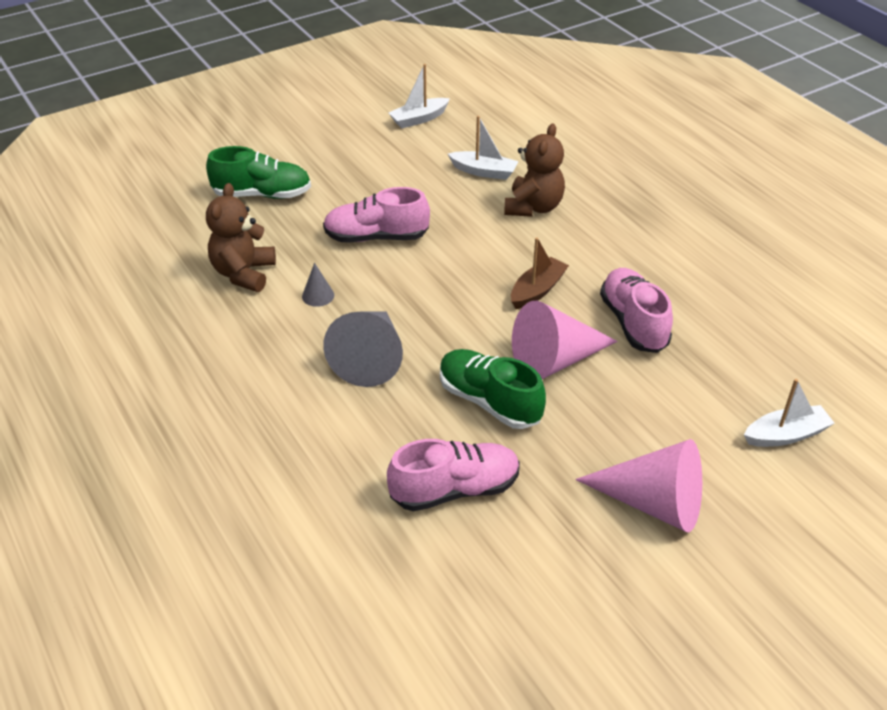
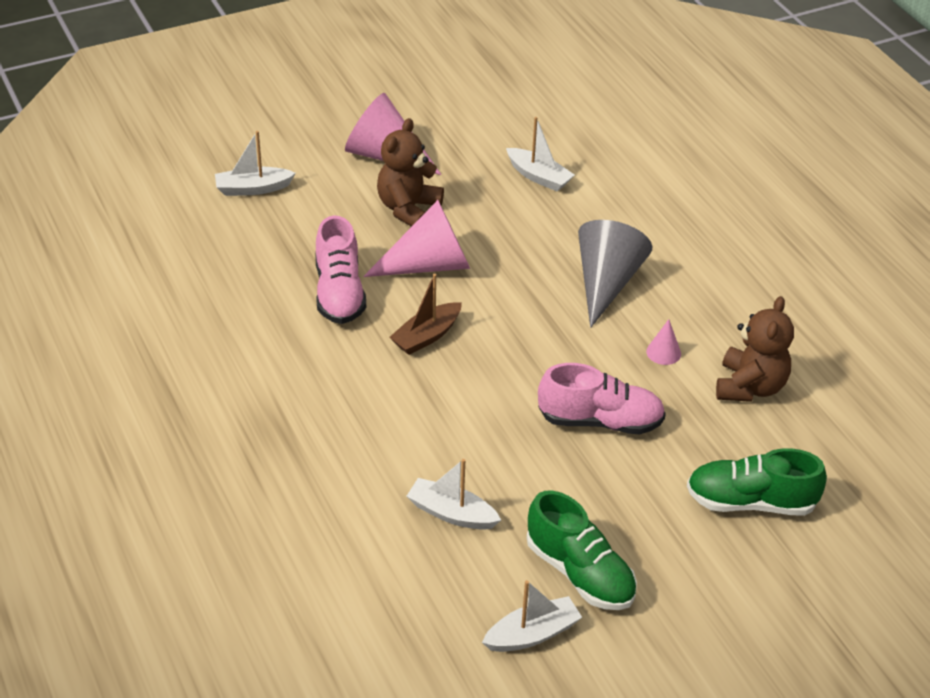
camera: 175 degrees left, 0 degrees up
grey cone [302,263,334,307] -> pink cone [646,319,681,365]
pink shoe [387,439,520,511] -> white boat [506,117,575,191]
green shoe [440,349,546,429] -> green shoe moved to [527,490,637,610]
brown teddy bear [504,123,565,217] -> brown teddy bear moved to [377,118,444,227]

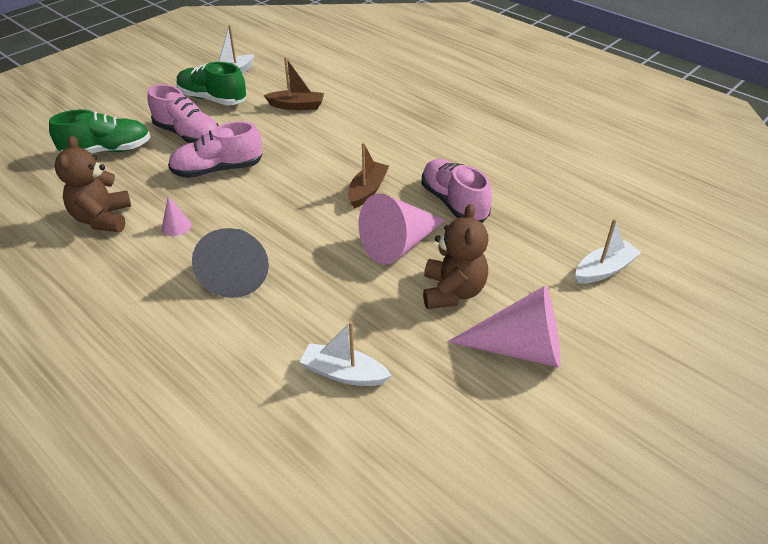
camera: 160 degrees right, 0 degrees up
white boat [407,459,501,530] -> brown boat [264,57,324,110]
none -> pink shoe [148,84,219,143]

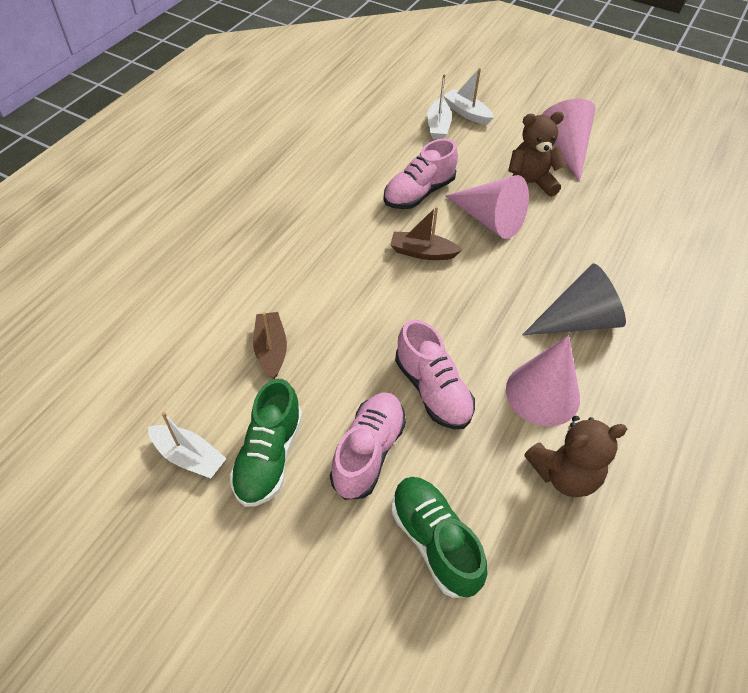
camera: 105 degrees left, 10 degrees up
pink cone [162,196,191,236] -> pink cone [506,335,580,426], size x2.27
white boat [300,321,392,386] -> white boat moved to [427,74,452,139]

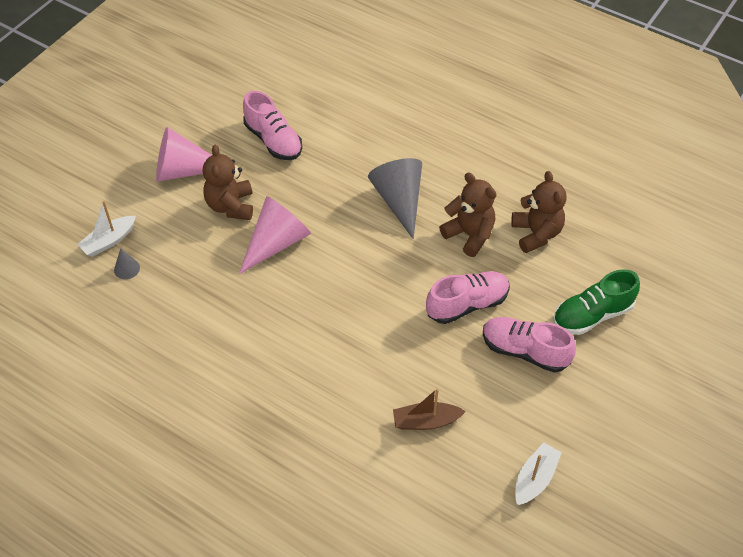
camera: 85 degrees left, 0 degrees up
green shoe [229,379,302,507] -> none
pink shoe [384,138,458,209] -> pink shoe moved to [243,91,302,160]
brown boat [390,206,463,260] -> none
white boat [427,74,452,139] -> grey cone [114,248,140,279]
pink cone [506,335,580,426] -> brown teddy bear [439,173,496,257]

